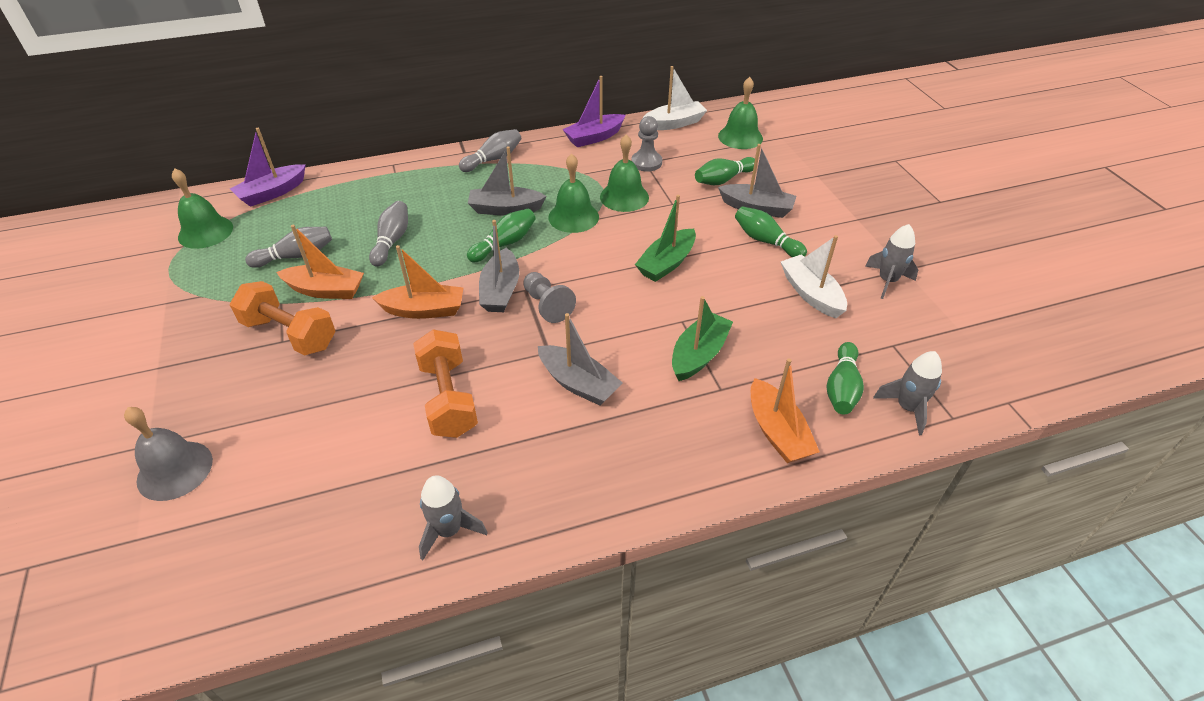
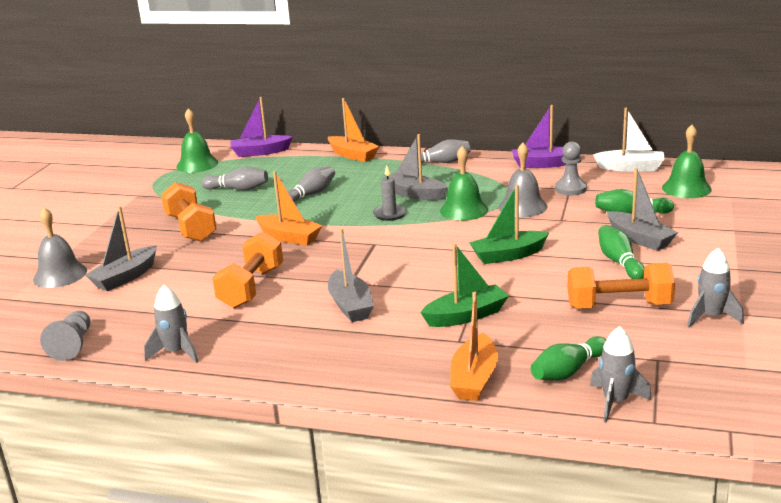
camera: 35 degrees right, 20 degrees down
orange boat [276,225,364,299] -> orange boat moved to [328,98,380,162]
green bowling pin [467,209,536,262] -> grey candle [373,166,407,221]
grey boat [479,220,519,312] -> grey boat moved to [85,206,157,291]
grey pawn [523,272,576,323] -> grey pawn moved to [40,311,91,361]
green bell [600,134,649,212] -> grey bell [499,143,547,217]
white boat [781,235,847,318] -> orange dumbbell [568,263,675,309]

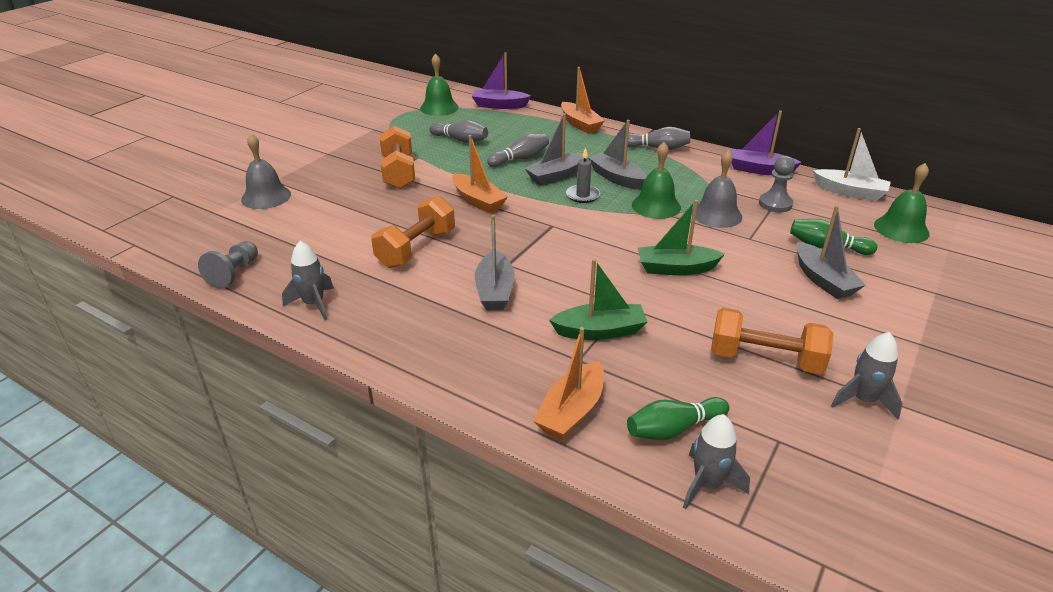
camera: 15 degrees right, 10 degrees up
grey boat [85,206,157,291] -> grey boat moved to [525,113,584,186]
green bowling pin [598,225,644,279] -> none

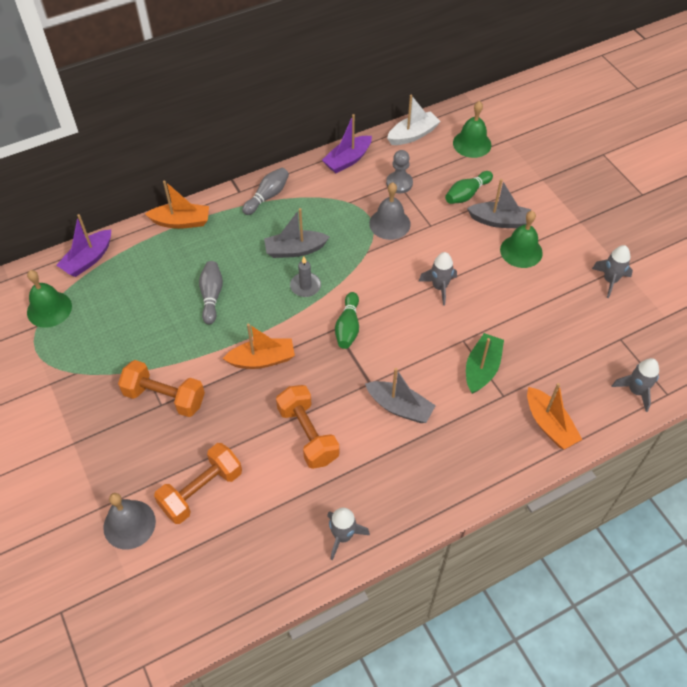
camera: 60 degrees left, 20 degrees up
grey pawn [198,241,258,289] -> none
grey bowling pin [429,120,488,143] -> none
grey boat [525,113,584,186] -> none
green bowling pin [627,397,729,440] -> green bowling pin moved to [335,292,359,349]
green bell [632,142,681,219] -> green bell moved to [500,211,543,268]
green boat [638,200,725,275] -> grey rocket [418,252,457,306]
orange dumbbell [711,308,834,374] -> orange dumbbell moved to [154,443,242,524]

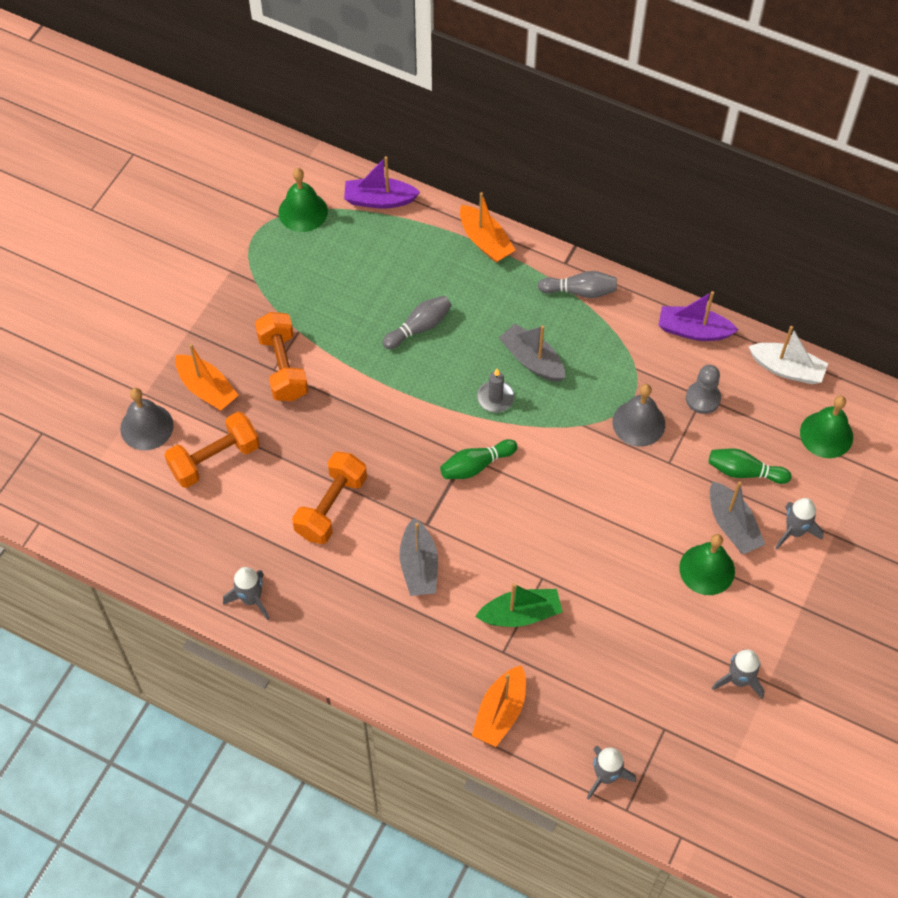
camera: 55 degrees right, 5 degrees up
orange dumbbell [154,443,242,524] -> orange dumbbell turned 45 degrees counterclockwise [164,412,260,488]
orange boat [223,324,295,369] -> orange boat moved to [175,344,239,411]
grey rocket [418,252,457,306] -> grey rocket moved to [775,498,824,549]

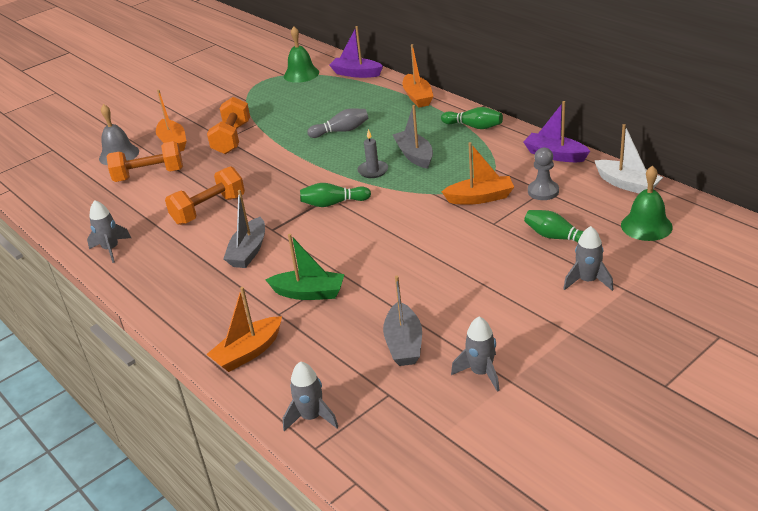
camera: 25 degrees right, 25 degrees down
grey bowling pin [538,271,617,298] -> green bowling pin [441,107,503,129]
grey bell [612,384,665,447] -> orange boat [441,142,514,205]
green bell [679,534,735,595] -> none
grey boat [710,481,765,554] -> grey boat moved to [383,276,422,366]

